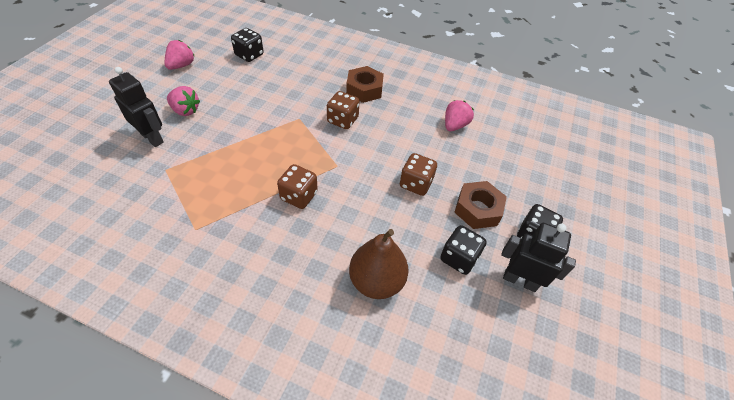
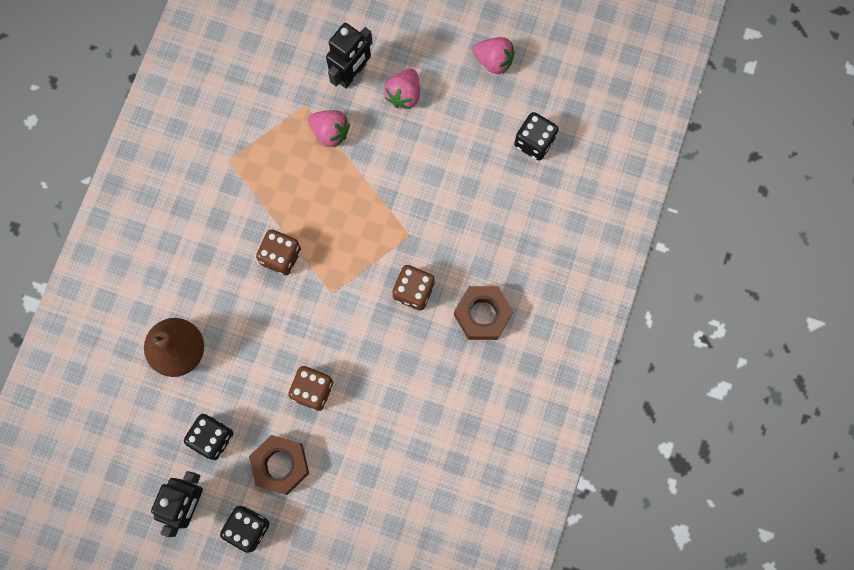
camera: 90 degrees right, 25 degrees up
pink strawberry [445,100,474,131] -> pink strawberry moved to [308,110,350,147]

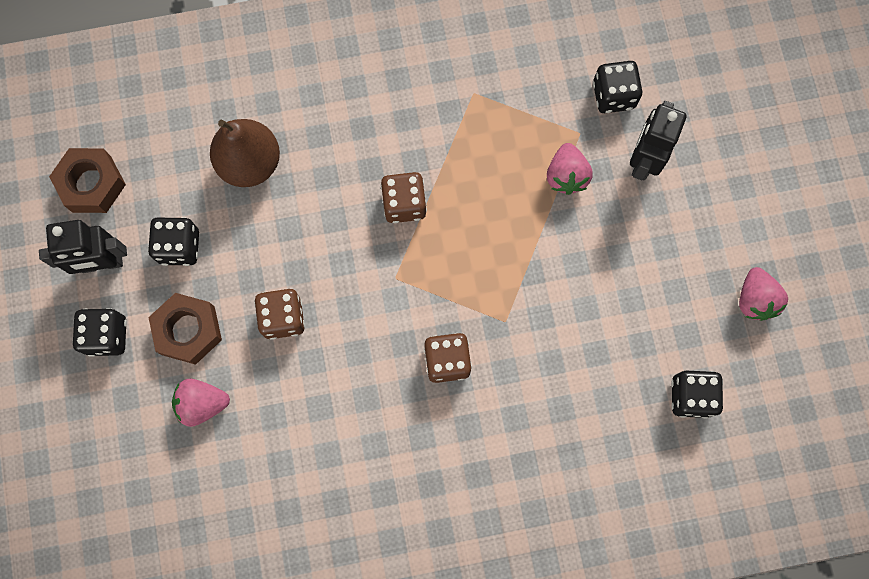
camera: 60 degrees right, 0 degrees up
black robot [326,22,373,89] -> black robot turned 105 degrees clockwise [630,101,687,180]
pink strawberry [384,69,420,109] -> pink strawberry moved to [172,379,230,427]
brown nut [454,286,513,340] -> brown nut moved to [49,148,126,213]
none -> black dice [593,61,642,113]

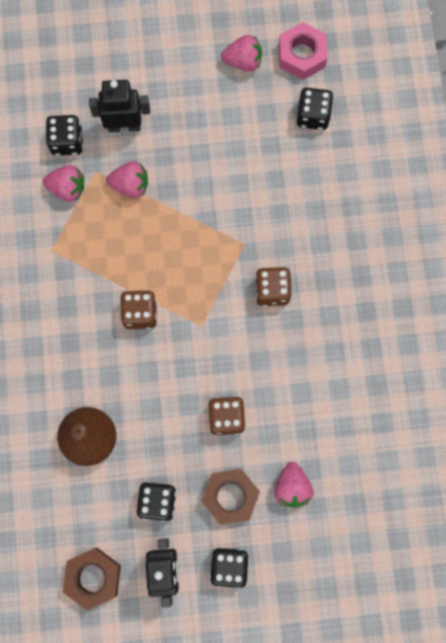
camera: 85 degrees left, 0 degrees up
black robot [630,101,687,180] -> black robot turned 150 degrees clockwise [89,80,150,132]
none -> pink strawberry [43,165,84,202]
none -> pink nut [279,22,327,80]

